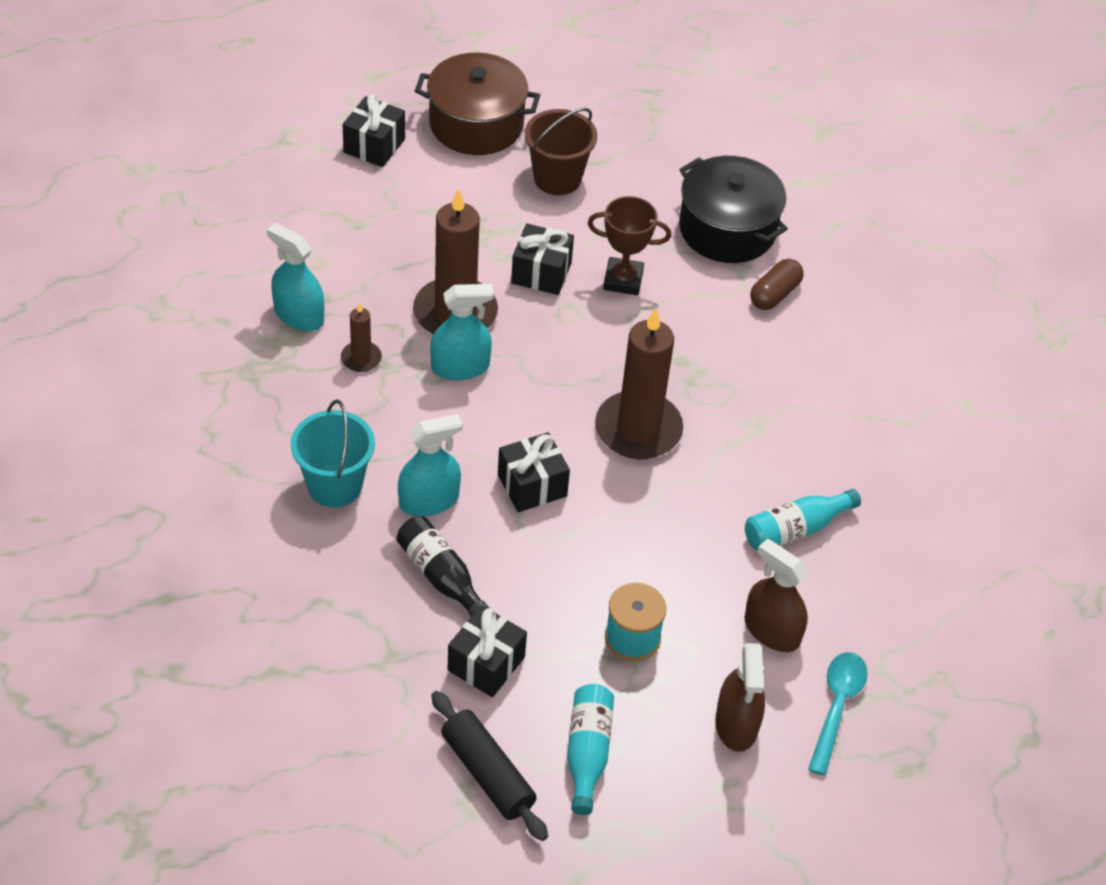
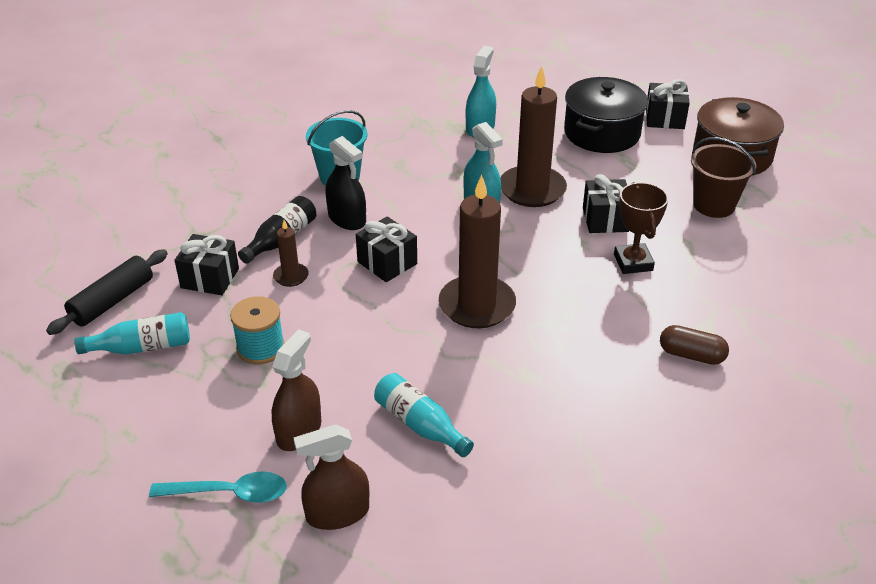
camera: 75 degrees right, 10 degrees down
brown candle [341,302,382,372] -> brown candle moved to [273,220,309,287]
turquoise spray bottle [398,414,463,517] -> black spray bottle [325,136,366,230]
black pot [679,156,788,263] -> black pot moved to [564,77,648,153]
brown spray bottle [715,643,765,752] -> brown spray bottle moved to [294,424,369,530]

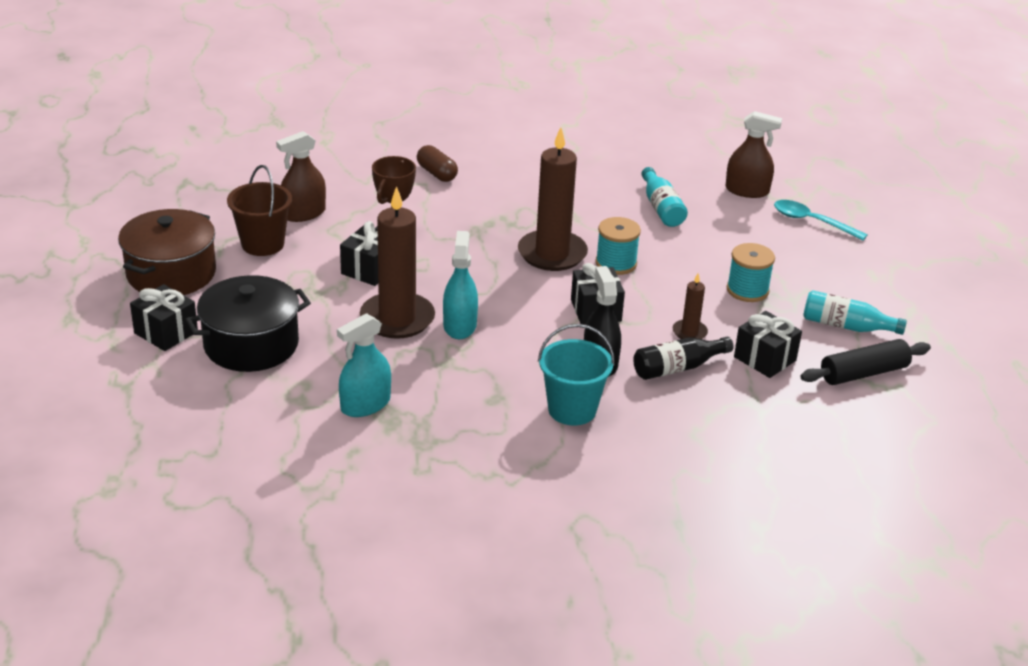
camera: 150 degrees left, 5 degrees down
brown spray bottle [272,329,321,451] -> brown spray bottle moved to [276,131,326,222]
none -> turquoise spool [595,217,641,275]

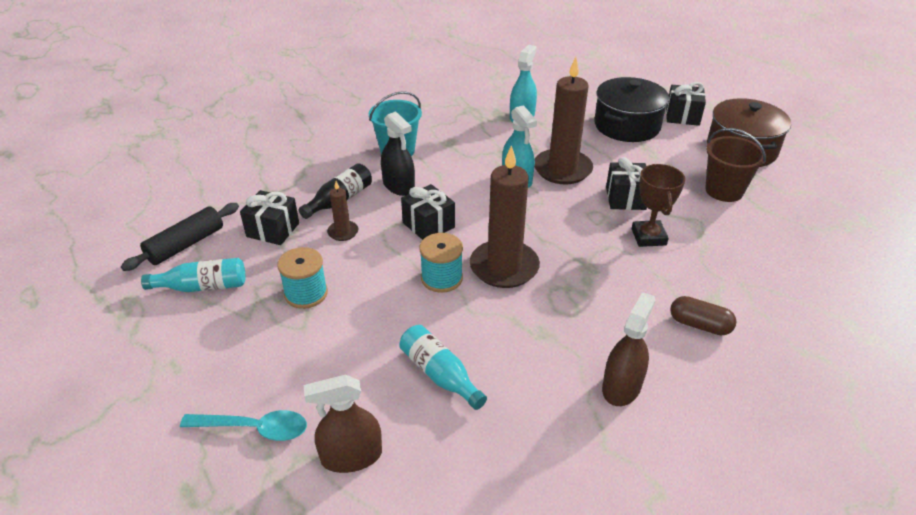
camera: 155 degrees right, 5 degrees up
brown spray bottle [276,131,326,222] -> brown spray bottle moved to [602,292,656,406]

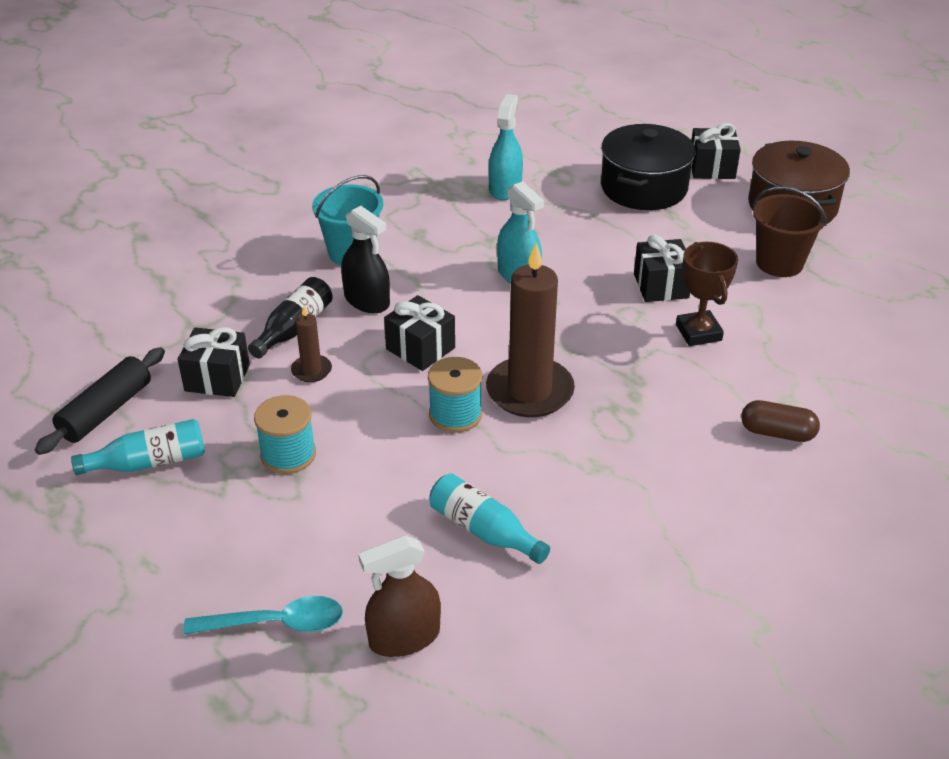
camera: 10 degrees left, 0 degrees up
brown candle [534,57,593,184] -> none
brown spray bottle [602,292,656,406] -> none

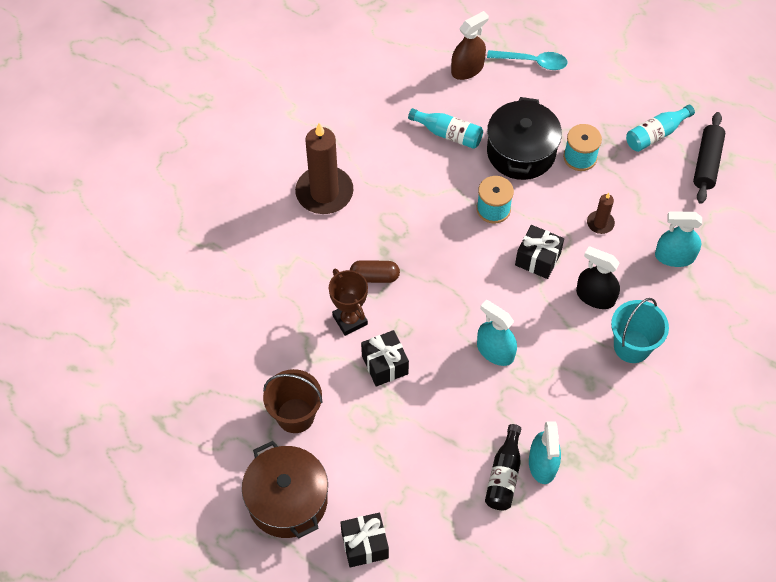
camera: 165 degrees right, 20 degrees up
black gift [178,327,250,397] -> none
turquoise spoon [183,596,343,634] -> turquoise spoon turned 150 degrees counterclockwise [487,50,568,70]
black bottle [248,277,333,359] -> black bottle moved to [485,424,521,510]
brown candle [486,243,575,417] -> brown candle moved to [295,123,353,214]
black pot [601,124,695,210] -> black pot moved to [487,97,562,180]
brown capsule [741,400,820,442] -> brown capsule moved to [350,260,400,283]
none -> turquoise spray bottle [655,211,702,267]

